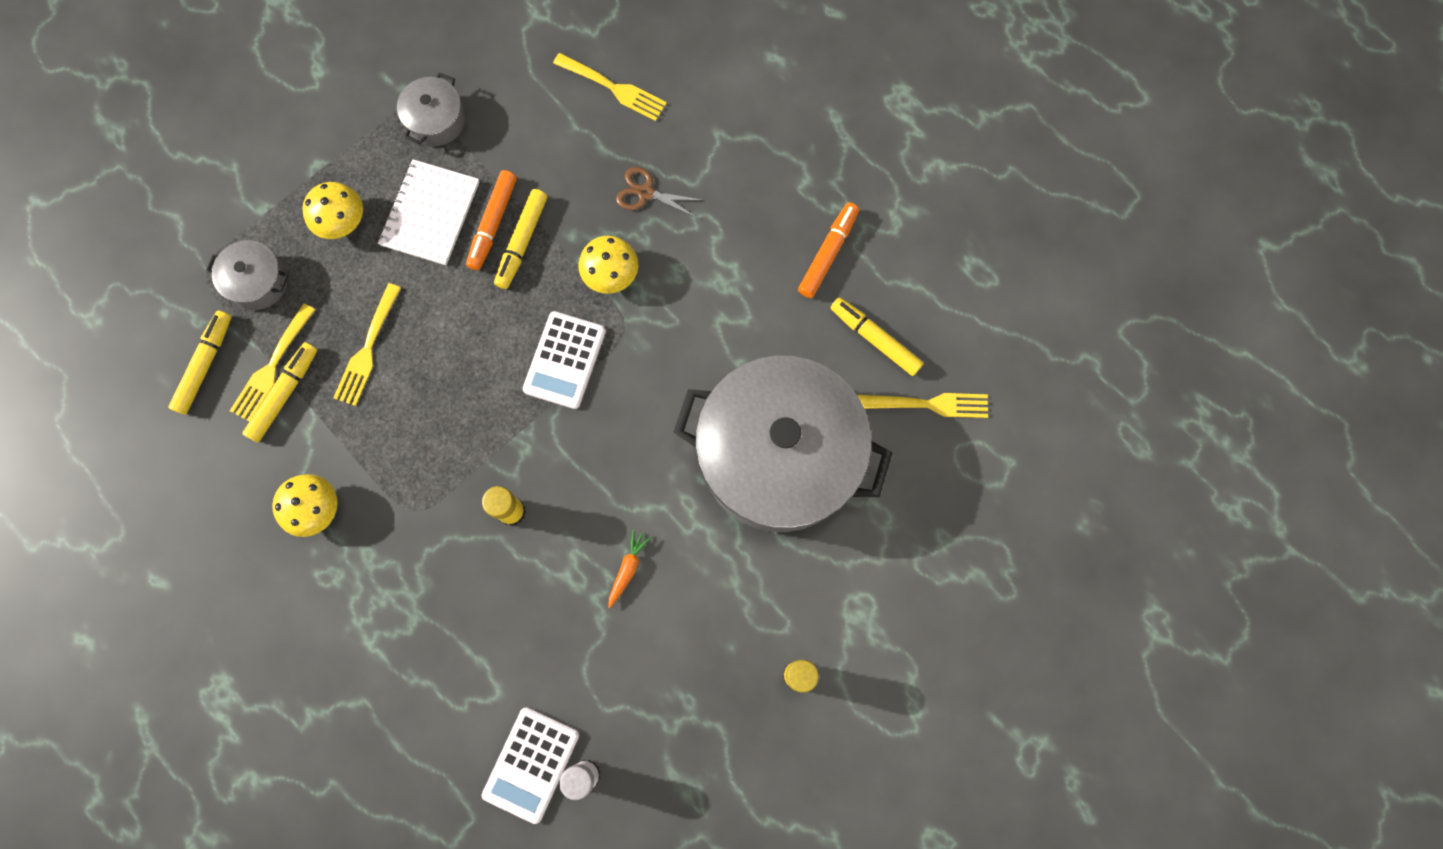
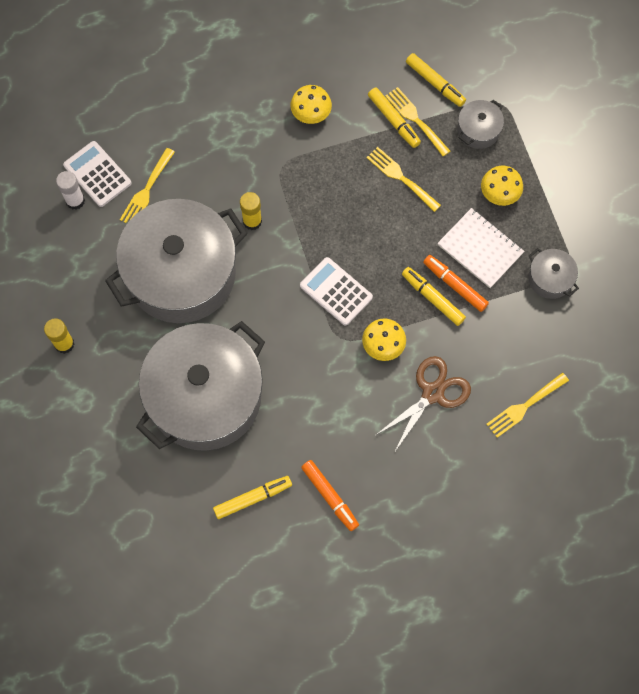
camera: 115 degrees right, 5 degrees down
orange carrot [608,530,651,608] -> grey pot [105,199,248,323]
brown scissors [616,167,704,218] -> brown scissors [376,356,471,453], size x1.63
yellow fork [858,393,988,418] -> yellow fork moved to [120,148,175,223]

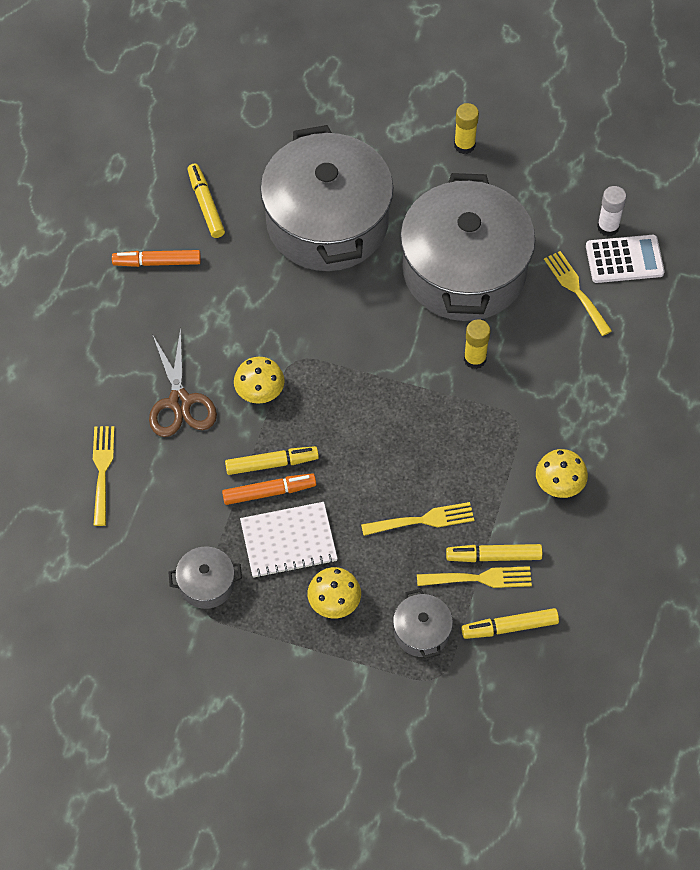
camera: 125 degrees right, 10 degrees down
yellow marker [213,476,292,519] -> yellow marker turned 150 degrees clockwise [187,163,225,238]
white calculator [300,257,373,325] -> none

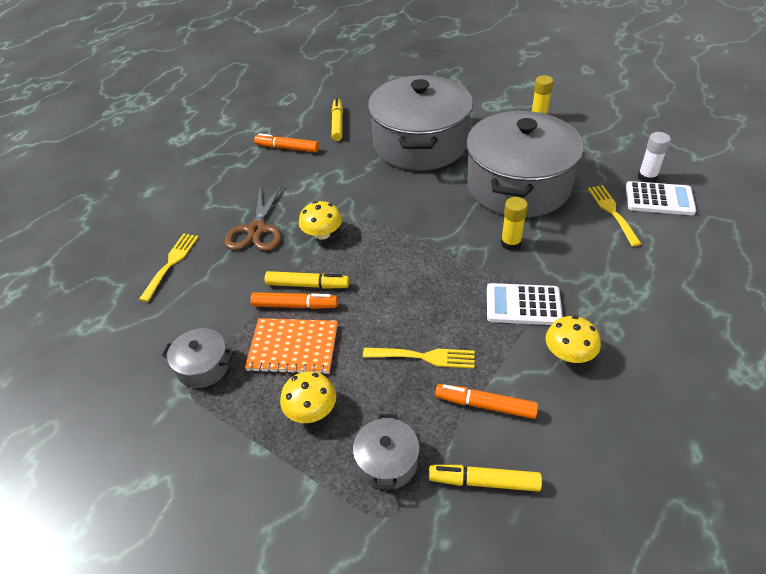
camera: 20 degrees right, 15 degrees down
white notebook [240,502,338,578] -> orange notebook [245,318,338,374]
yellow fork [417,566,532,588] -> none
yellow marker [446,544,543,562] -> orange marker [435,384,538,419]
none -> white calculator [487,283,563,325]

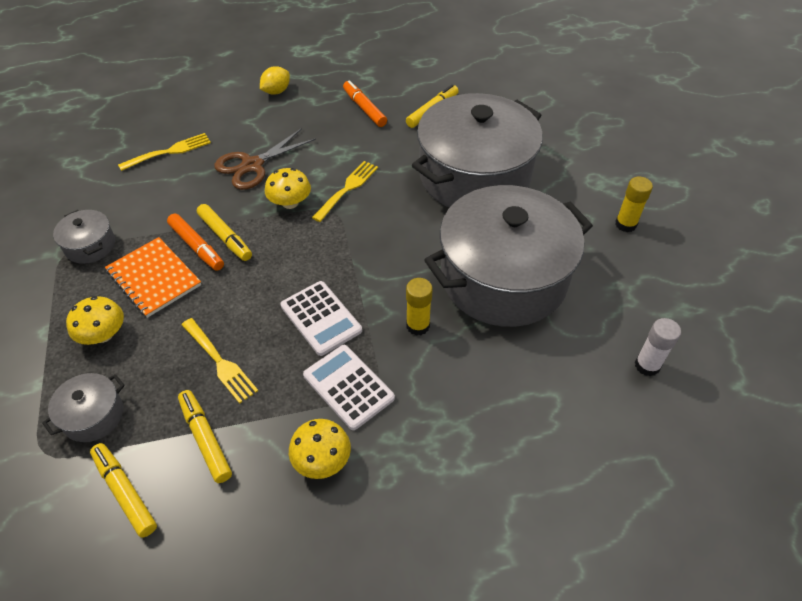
camera: 40 degrees right, 5 degrees up
orange marker [435,384,538,419] -> yellow marker [178,390,232,483]
yellow fork [588,185,641,246] -> yellow fork moved to [312,161,378,222]
white calculator [626,181,696,215] -> white calculator moved to [280,281,362,356]
none -> yellow lemon [260,66,290,94]

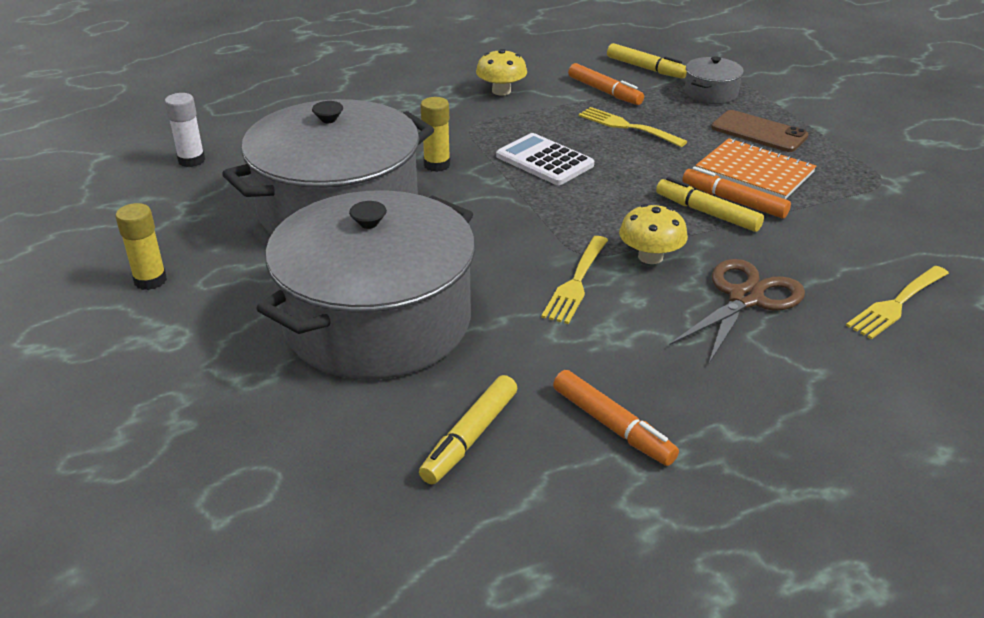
camera: 170 degrees right, 15 degrees down
grey pot [53,210,115,264] -> none
yellow mushroom [66,296,124,345] -> brown phone [711,110,808,152]
yellow marker [178,390,232,483] -> orange marker [568,63,644,105]
yellow lemon [260,66,290,94] -> none
white calculator [303,345,395,430] -> none

